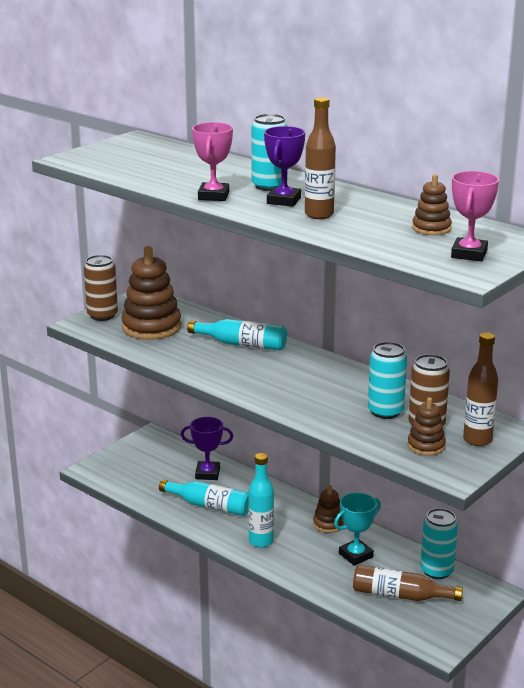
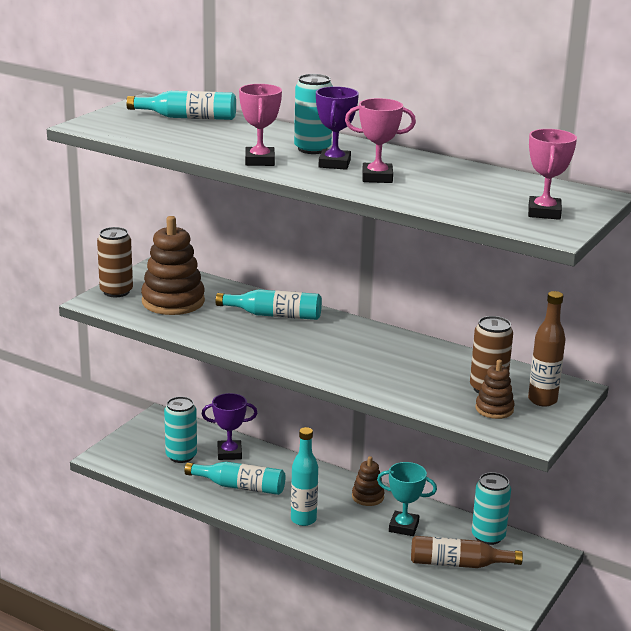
camera: 10 degrees left, 0 degrees up
brown bottle [305,97,336,219] -> pink trophy [345,98,416,183]
turquoise trophy [334,492,381,566] -> turquoise trophy turned 60 degrees clockwise [377,462,437,536]
turquoise can [368,342,407,419] -> turquoise can moved to [164,397,197,463]
brown stacking toy [412,174,452,235] -> none
none -> turquoise bottle [126,91,236,120]

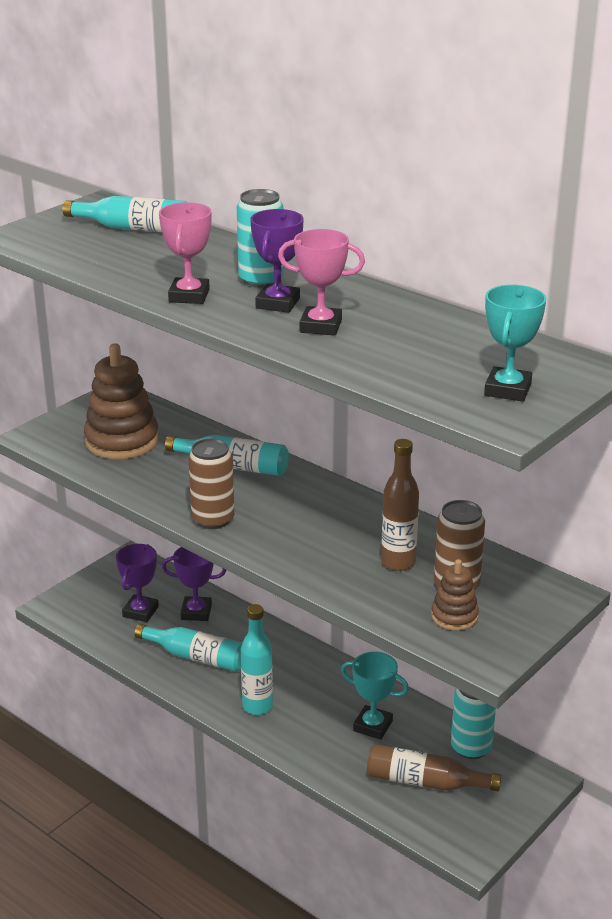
camera: 10 degrees right, 5 degrees up
brown can [97,227,133,297] -> brown can moved to [188,438,234,529]
turquoise can [164,397,197,463] -> purple trophy [116,544,159,622]
brown stacking toy [352,456,384,506] -> none
pink trophy [528,129,577,220] -> turquoise trophy [484,285,546,402]
brown bottle [528,291,566,407] -> brown bottle moved to [381,439,419,571]

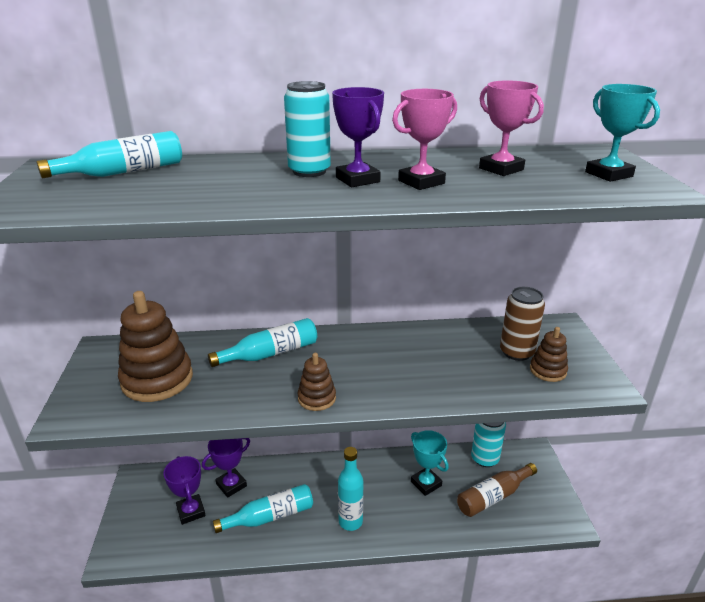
camera: 45 degrees left, 0 degrees up
pink trophy [159,202,212,304] -> pink trophy moved to [479,81,544,176]
brown can [188,438,234,529] -> brown stacking toy [298,353,336,411]
turquoise trophy [341,652,409,740] -> turquoise trophy turned 75 degrees clockwise [411,430,449,496]
brown bottle [381,439,419,571] -> none

